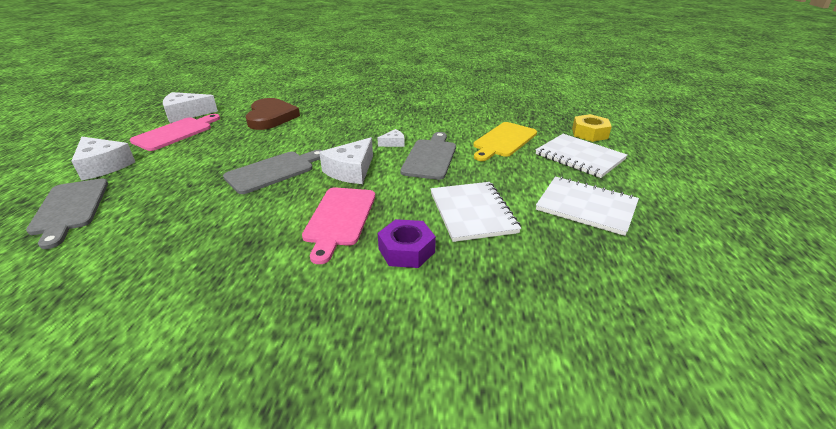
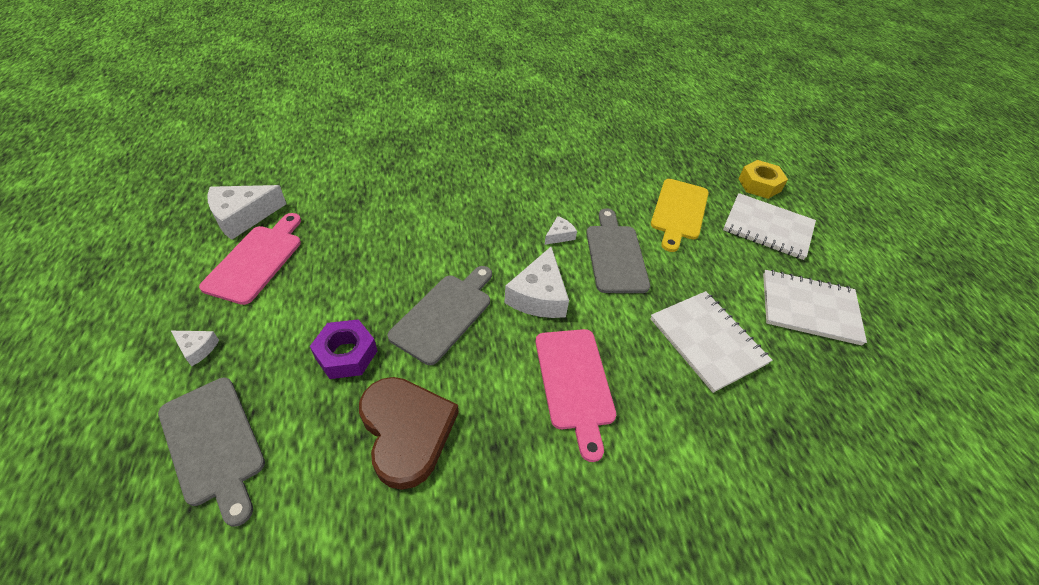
camera: 20 degrees left, 15 degrees up
white cheese [71,137,135,181] -> white cheese [171,331,219,366], size x0.50
brown heart [246,98,300,130] -> brown heart moved to [359,377,459,490]
purple nut [378,219,436,268] -> purple nut moved to [310,319,377,379]

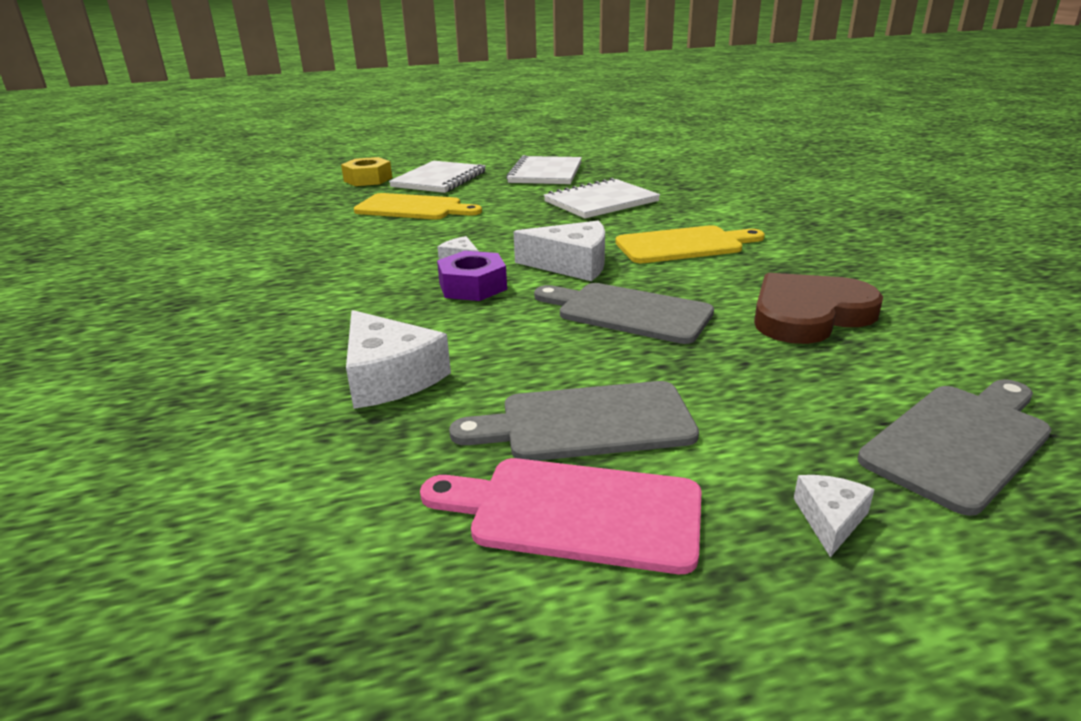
camera: 90 degrees left, 20 degrees down
white cheese [208,185,286,240] -> white cheese moved to [346,310,451,409]
purple nut [310,319,377,379] -> purple nut moved to [437,251,507,301]
pink cutting board [536,329,616,462] -> yellow cutting board [615,225,765,263]
grey cutting board [586,208,650,293] -> grey cutting board moved to [449,381,699,461]

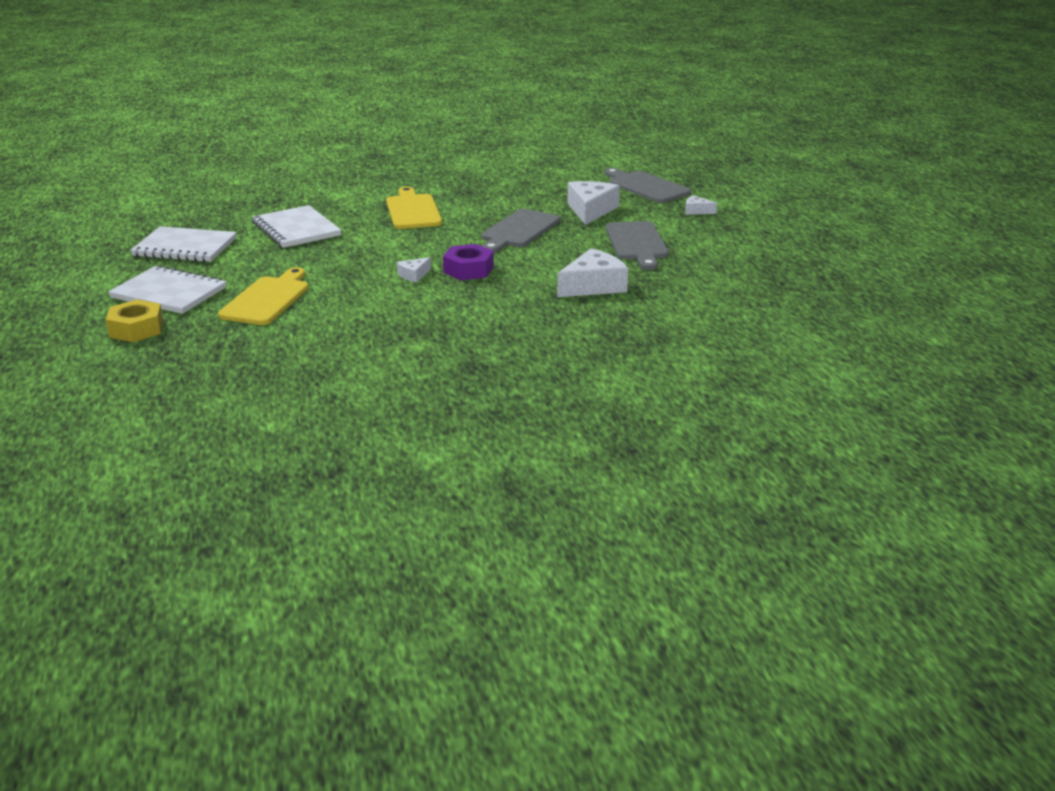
camera: 90 degrees left, 0 degrees up
pink cutting board [420,458,702,574] -> none
white cheese [514,220,605,281] -> white cheese moved to [567,181,620,225]
brown heart [754,273,883,344] -> none

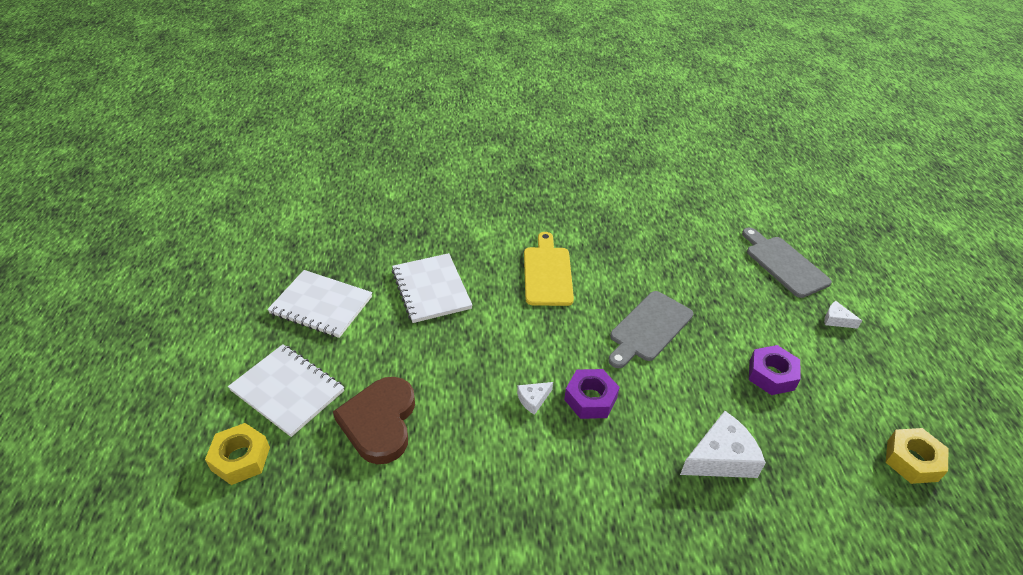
camera: 10 degrees right, 15 degrees up
yellow cutting board [218,267,309,325] -> brown heart [333,377,415,464]
white cheese [567,181,620,225] -> none
grey cutting board [606,221,669,270] -> purple nut [749,345,801,395]
none -> yellow nut [886,428,949,484]

